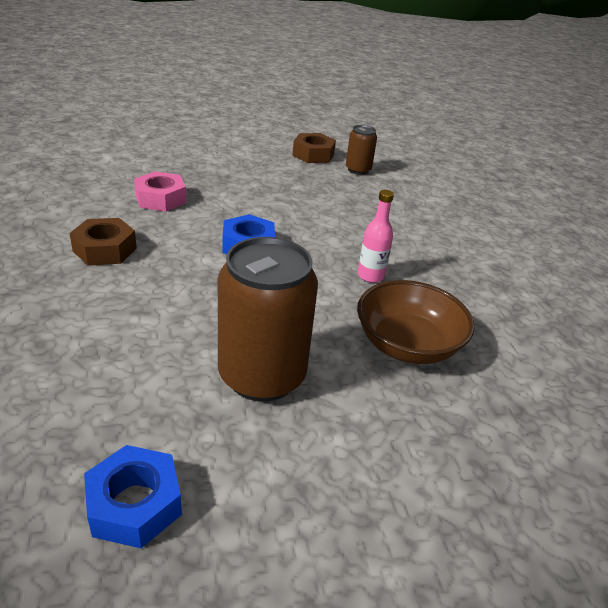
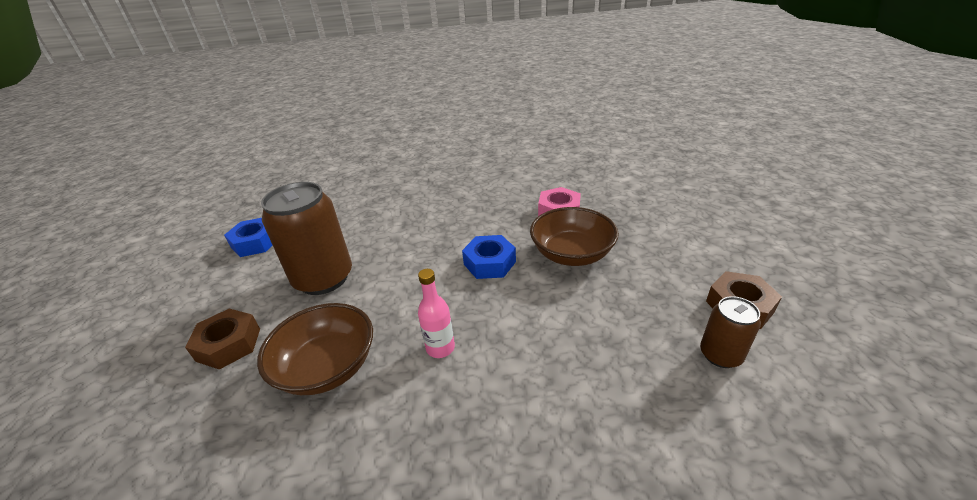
camera: 100 degrees right, 0 degrees up
brown nut [69,218,137,265] -> brown nut moved to [185,309,260,370]
none -> brown bowl [530,207,619,266]

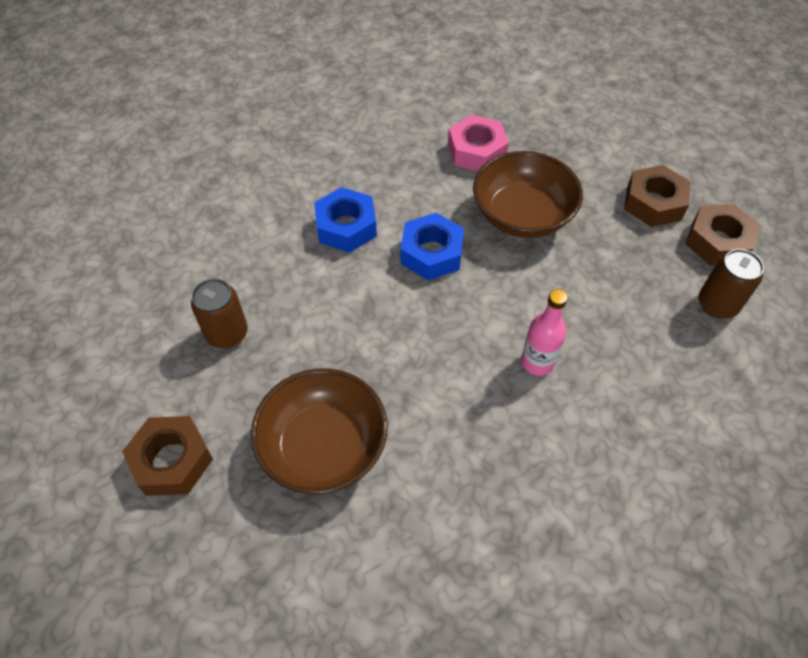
camera: 25 degrees left, 20 degrees up
blue nut [224,218,272,257] -> blue nut moved to [314,187,377,252]
brown can [261,182,352,295] -> brown can [191,278,248,349], size x0.52
pink bottle [418,269,455,358] -> pink bottle moved to [521,289,568,376]
none -> brown nut [624,165,691,227]

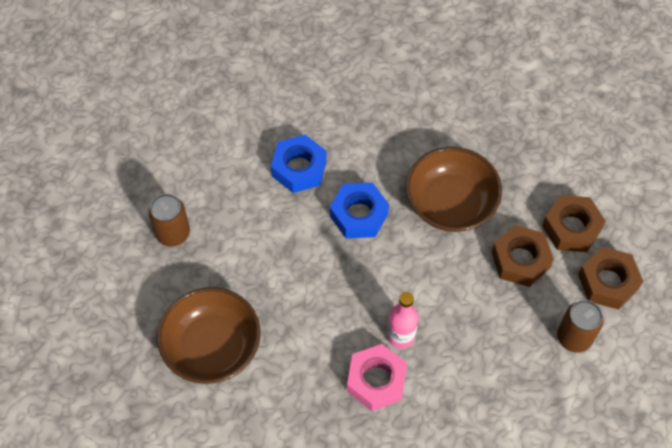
camera: 20 degrees right, 5 degrees up
brown nut [122,416,213,496] -> brown nut moved to [492,225,554,287]
pink nut [448,115,509,171] -> pink nut moved to [347,344,407,411]

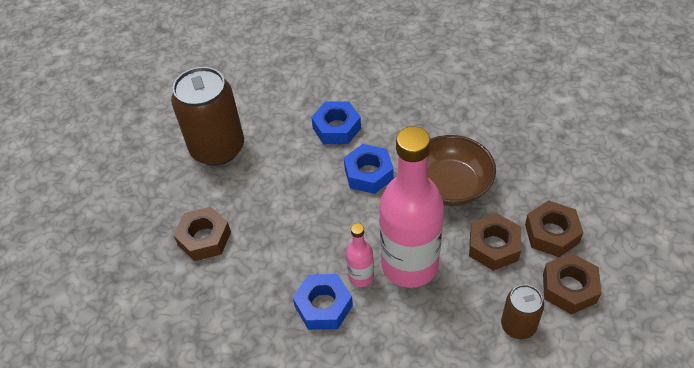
camera: 25 degrees right, 10 degrees down
brown can [149,194,190,246] -> brown can [171,67,244,166], size x1.94
brown bowl [157,287,260,384] -> brown nut [173,207,231,261]
pink nut [347,344,407,411] -> blue nut [293,274,353,330]
none -> pink bottle [379,126,444,288]

